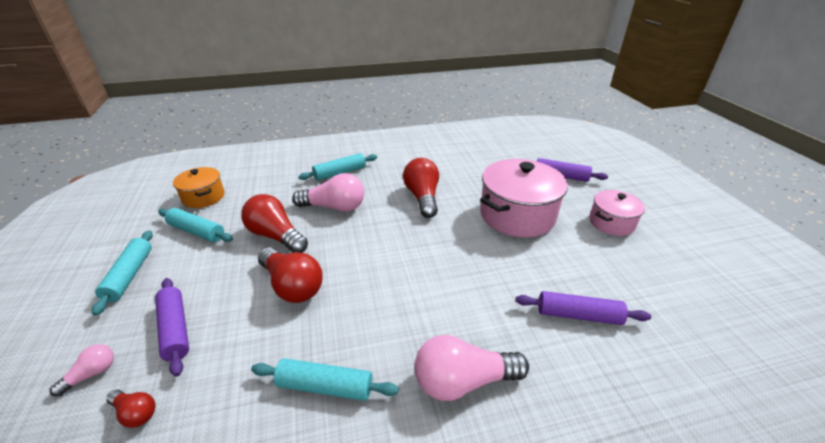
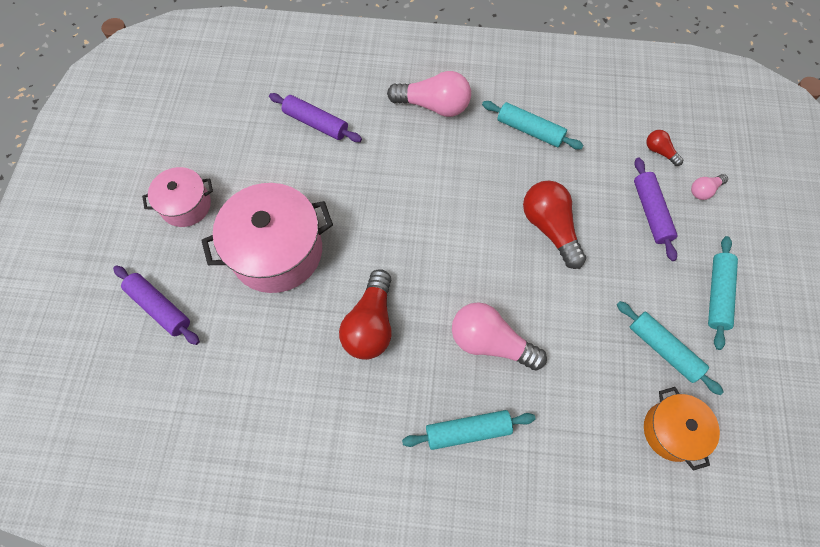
camera: 160 degrees left, 30 degrees up
red light bulb [241,194,308,253] -> none

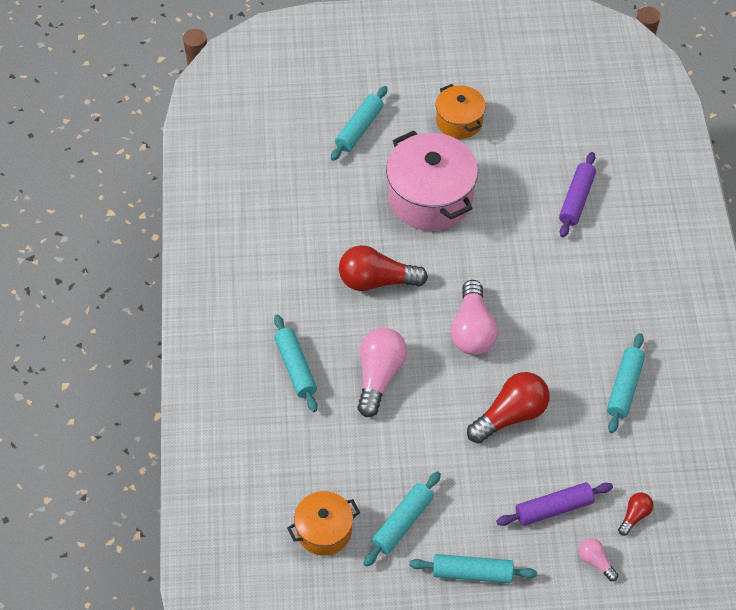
camera: 80 degrees right, 10 degrees down
purple rolling pin [113,266,200,345] -> turquoise rolling pin [331,86,387,161]
pink pot [142,167,213,227] -> orange pot [436,84,486,139]
pink light bulb [387,71,471,117] -> pink light bulb moved to [451,280,498,355]

